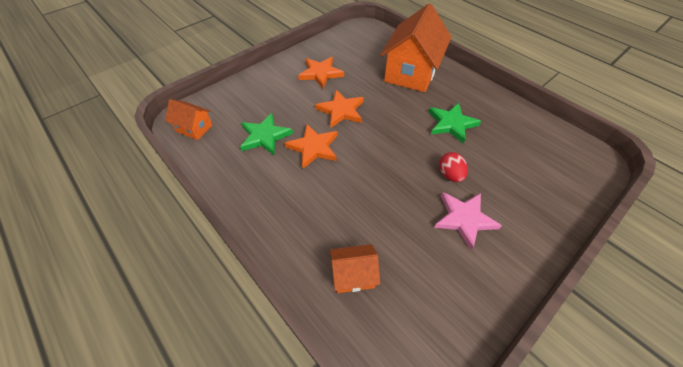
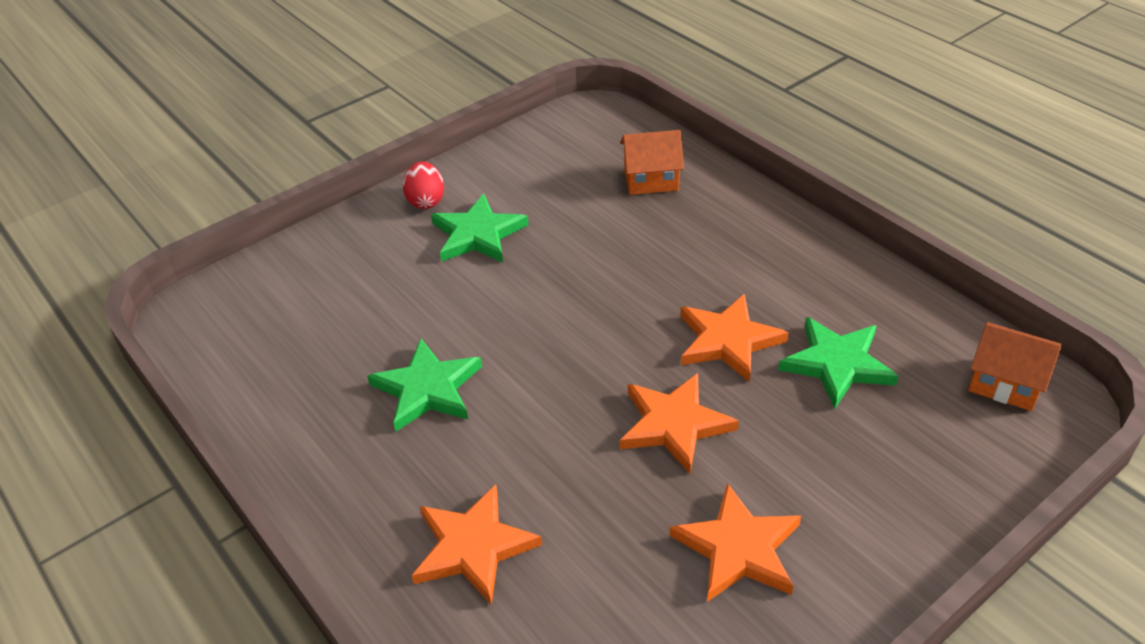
camera: 175 degrees left, 10 degrees down
orange house [380,3,451,92] -> orange star [411,484,542,605]
pink star [434,192,502,250] -> green star [431,194,529,263]
red egg [439,152,468,182] -> red egg moved to [403,161,444,209]

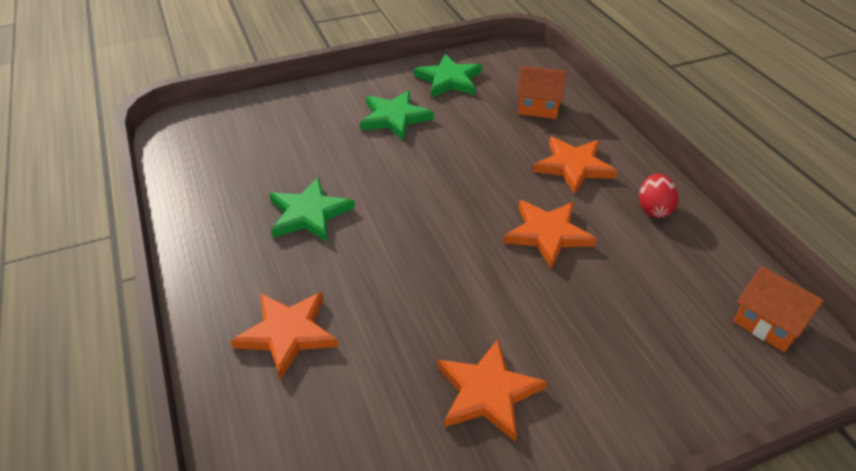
camera: 15 degrees right, 0 degrees up
red egg [403,161,444,209] -> red egg moved to [639,173,679,218]
orange star [620,373,739,474] -> orange star moved to [533,137,618,194]
green star [778,317,899,409] -> green star moved to [414,54,482,98]

